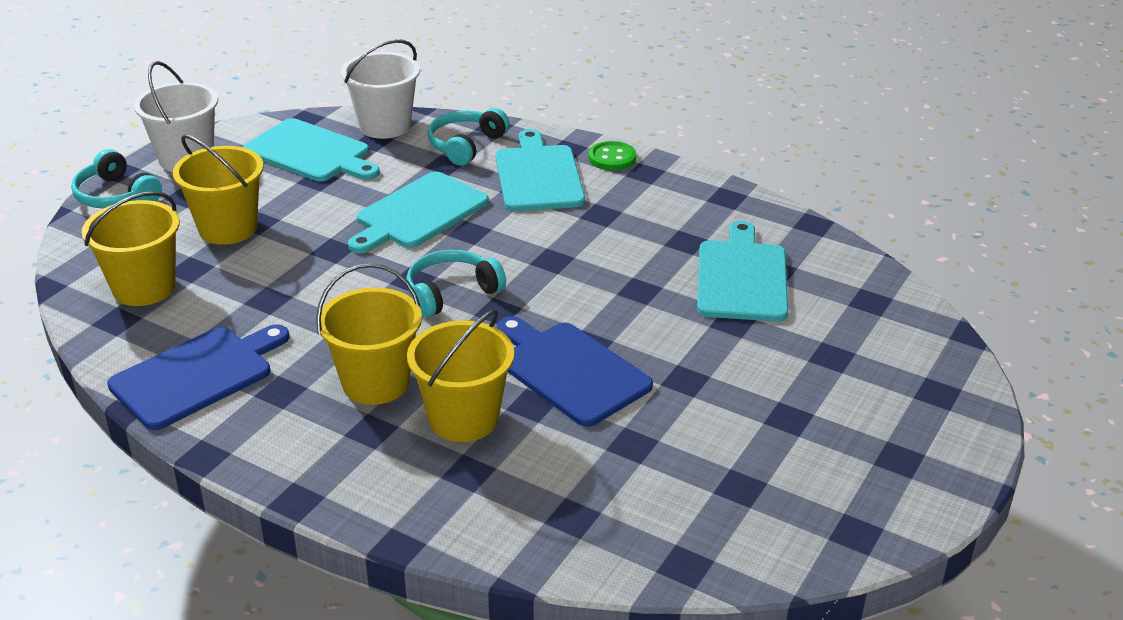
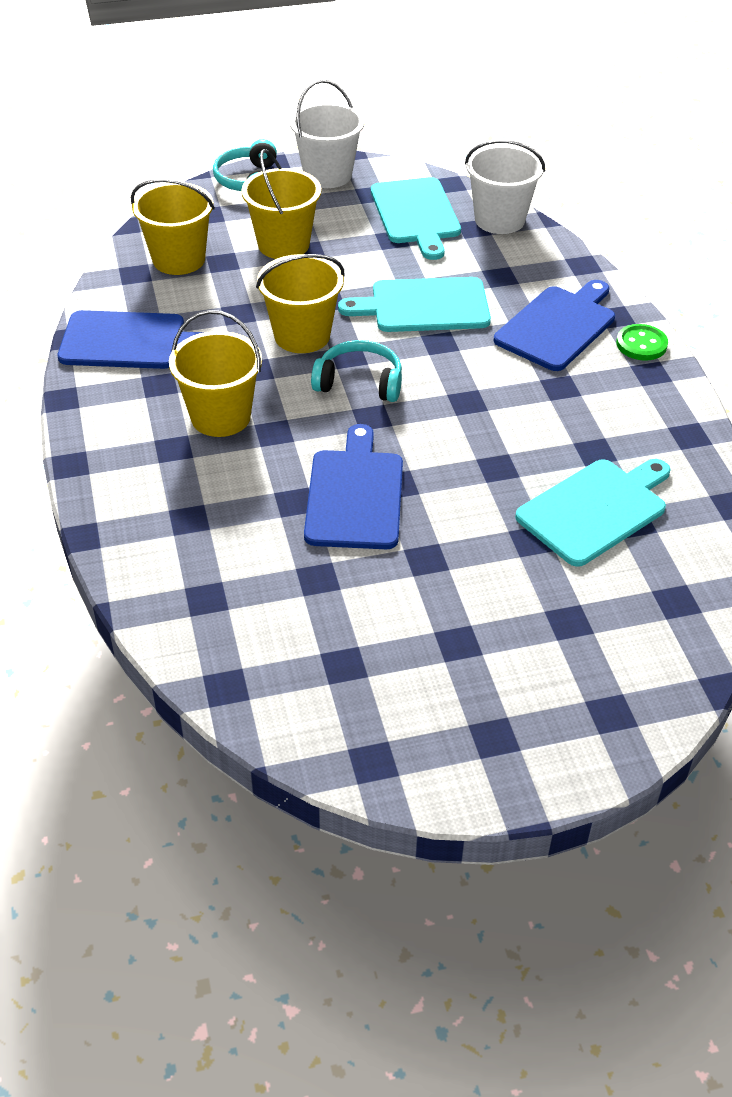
camera: 45 degrees right, 10 degrees up
yellow bucket [407,309,514,442] -> yellow bucket moved to [256,254,345,353]
turquoise headphones [428,108,510,166] -> none
turquoise cutting board [496,129,585,211] -> blue cutting board [494,280,615,371]

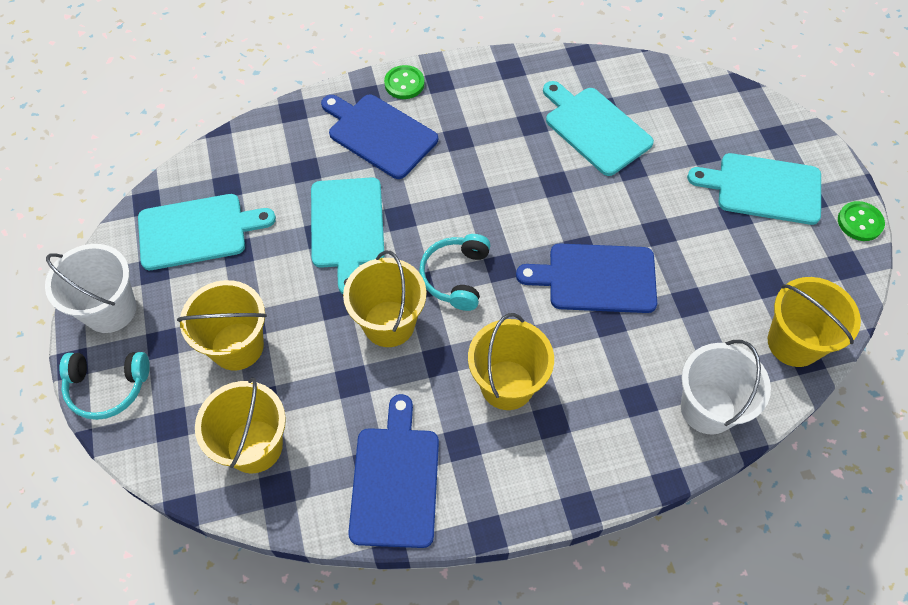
camera: 90 degrees left, 15 degrees up
white bucket [465,140,545,234] -> white bucket moved to [681,340,771,434]
none -> turquoise cutting board [687,153,821,225]
none -> yellow bucket [768,277,861,367]
none -> green button [838,201,885,241]

